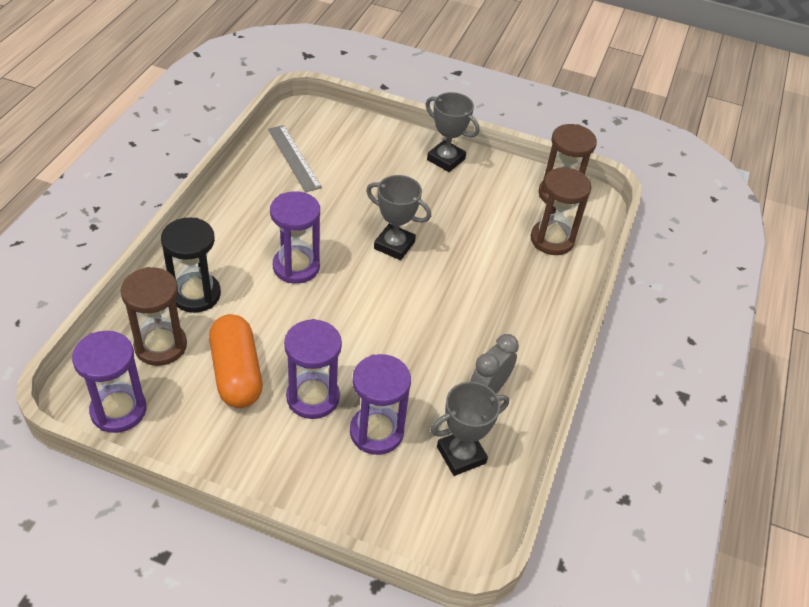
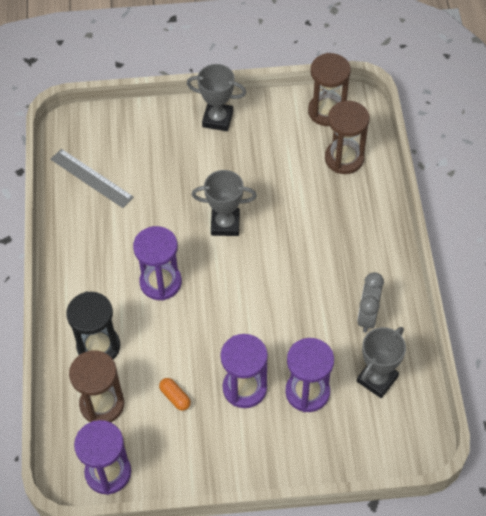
camera: 20 degrees left, 10 degrees up
orange capsule [209,314,263,408] -> orange capsule [159,378,191,411], size x0.44

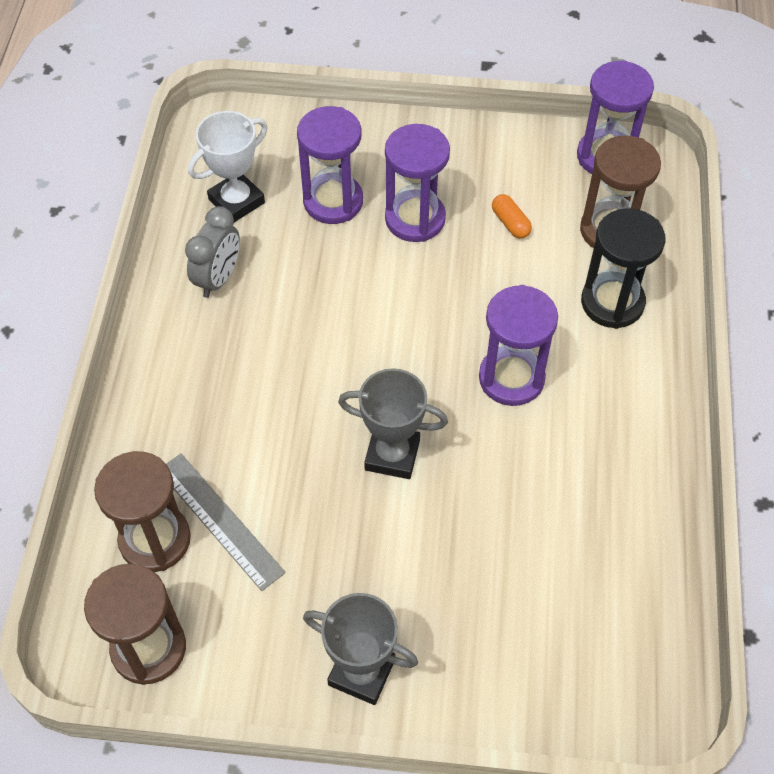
camera: 170 degrees left, 0 degrees up
grey ruler [50,149,134,208] -> grey ruler moved to [166,454,286,591]
grey trophy [357,327,406,398] -> white trophy [188,111,268,222]

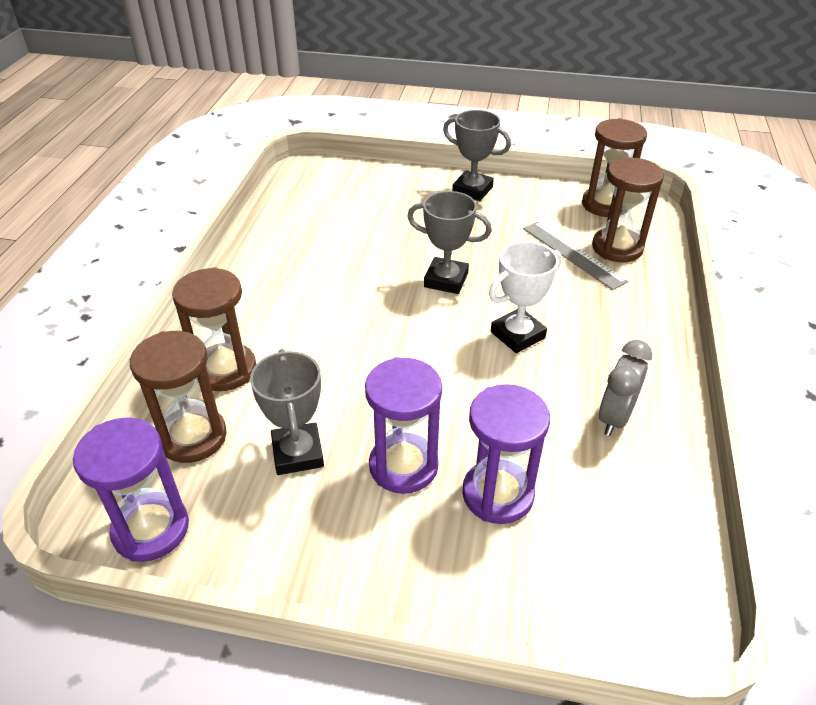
camera: 175 degrees left, 15 degrees down
white trophy [188,111,268,222] -> white trophy moved to [489,241,562,353]
purple hourglass [479,285,558,406] -> none
orange capsule [492,194,532,239] -> grey trophy [250,349,324,475]
black hourglass [581,208,665,329] -> brown hourglass [172,267,256,391]

